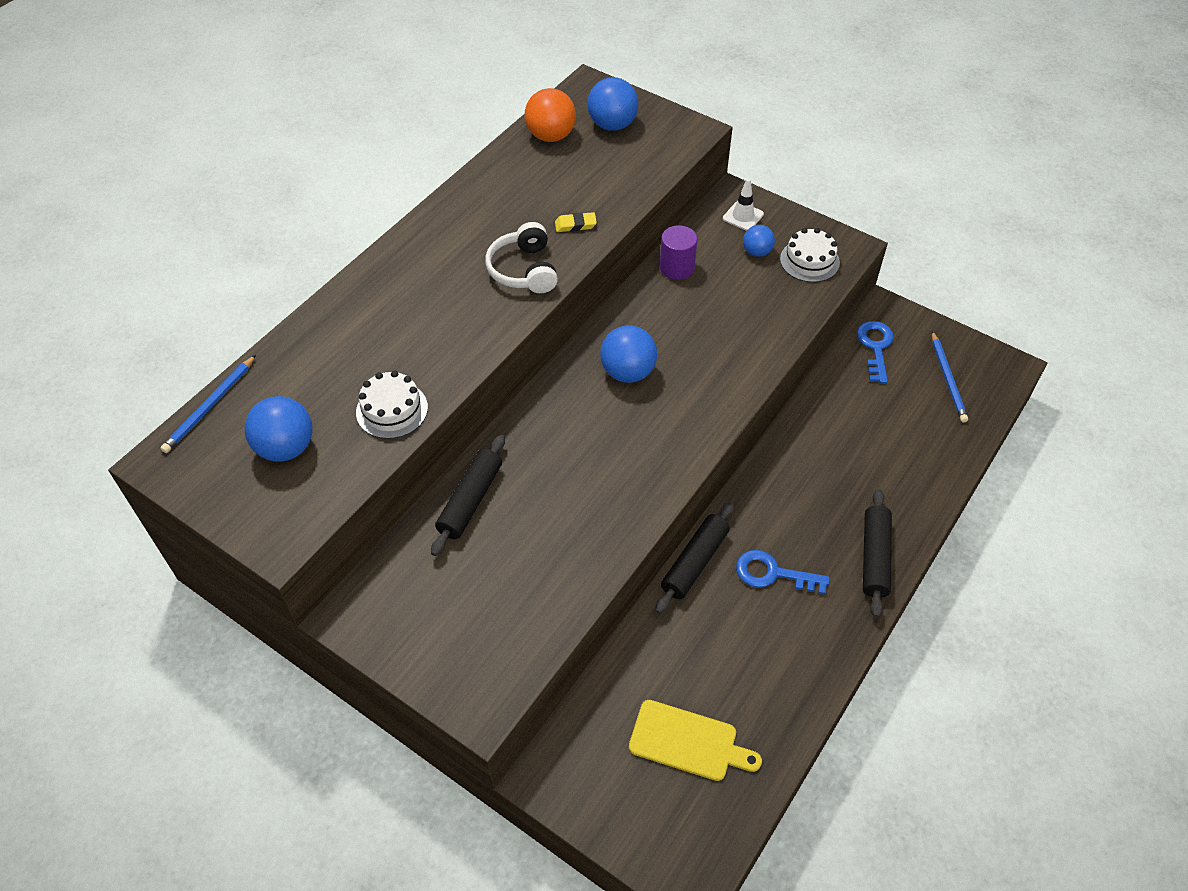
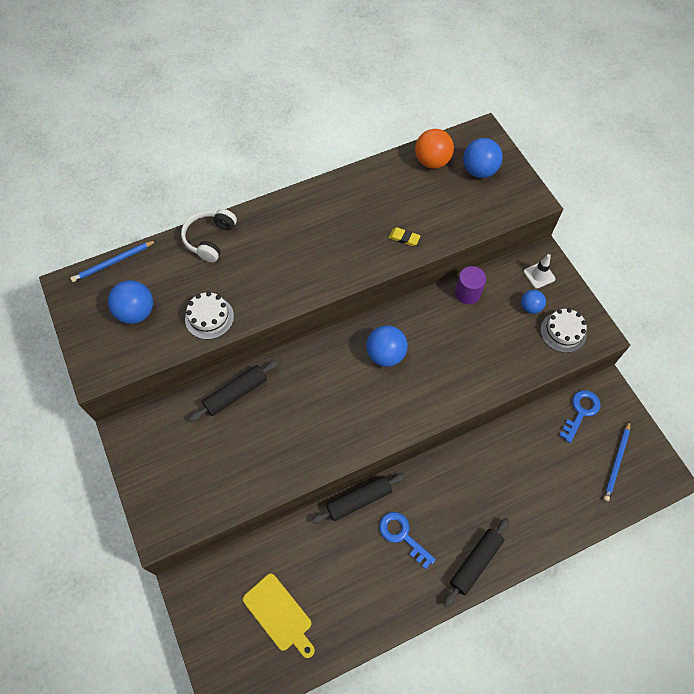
camera: 30 degrees right, 10 degrees up
white headphones [485,222,558,293] -> white headphones moved to [181,209,237,262]

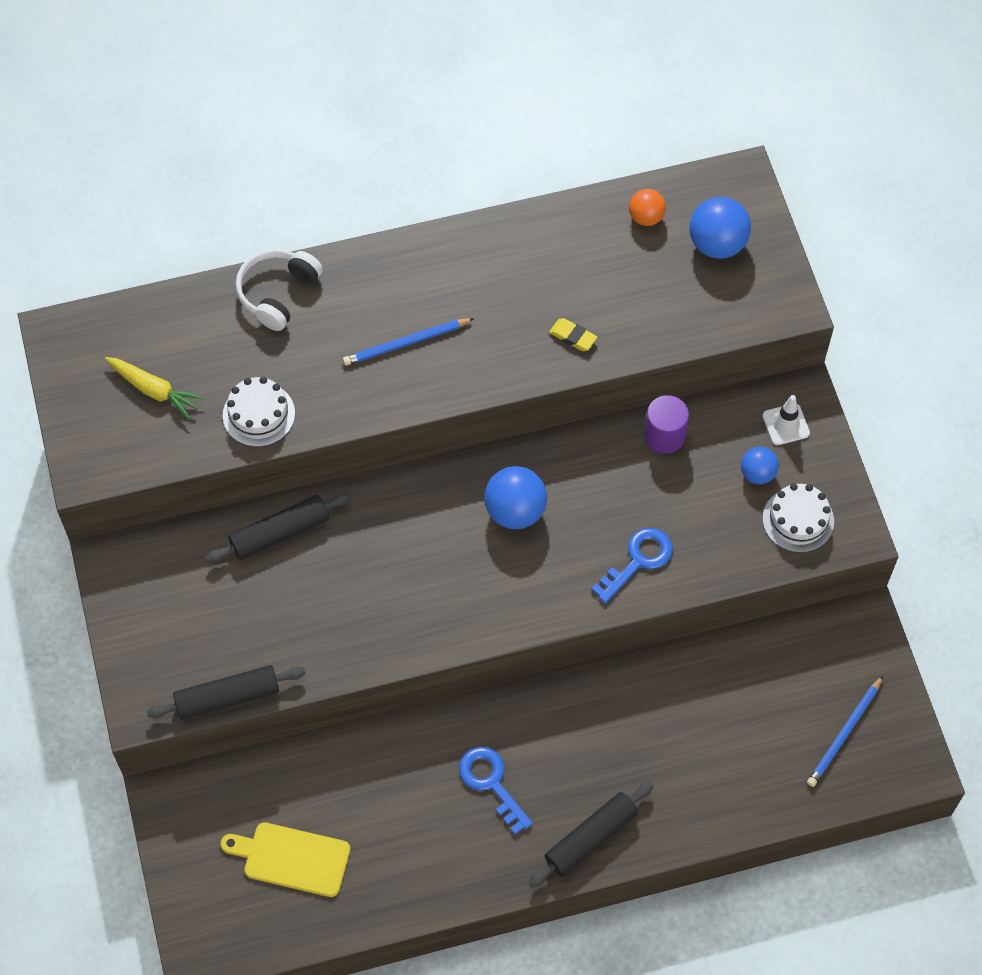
camera: 10 degrees right, 0 degrees up
blue pencil [70,240,157,282] -> blue pencil moved to [343,318,475,366]
blue ball [108,280,153,324] -> yellow carrot [105,357,204,419]
yellow cutting board [243,574,315,658] -> yellow cutting board turned 135 degrees clockwise [221,822,350,897]
black rolling pin [312,474,406,524] -> black rolling pin moved to [147,665,305,720]
orange ball [415,129,454,169] -> orange ball [629,189,666,226], size x0.61
blue key [559,390,601,443] -> blue key moved to [591,528,673,604]

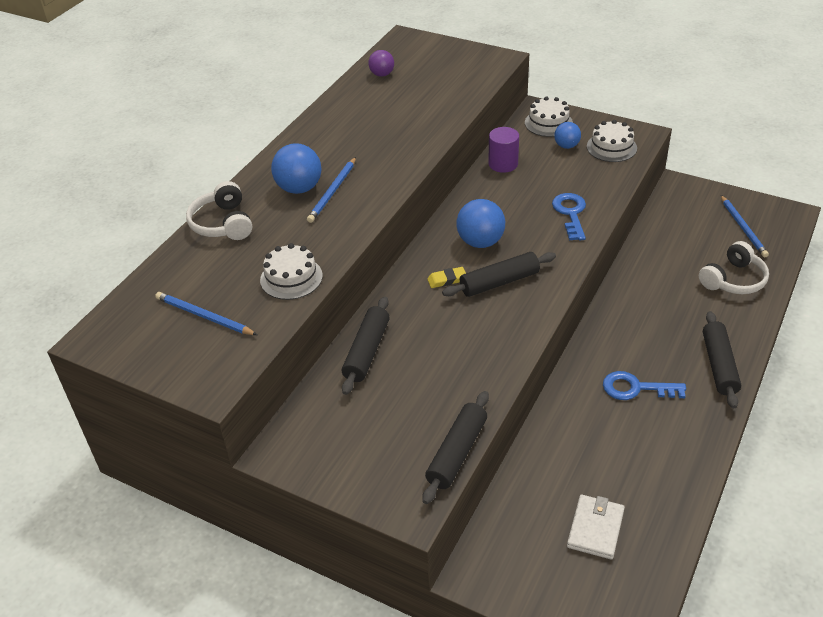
camera: 45 degrees left, 20 degrees down
yellow carrot [105,357,204,419] -> blue pencil [155,292,257,335]
yellow cutting board [221,822,350,897] -> white wallet [567,495,625,560]
yellow eraser [549,318,597,351] -> yellow eraser moved to [427,267,466,288]
orange ball [629,189,666,226] -> purple ball [368,50,394,77]
blue ball [689,197,751,259] -> blue ball moved to [271,143,321,194]
white traffic cone [762,395,810,445] -> white cake [525,96,573,137]
none -> black rolling pin [442,252,556,297]
none -> white headphones [699,241,769,294]

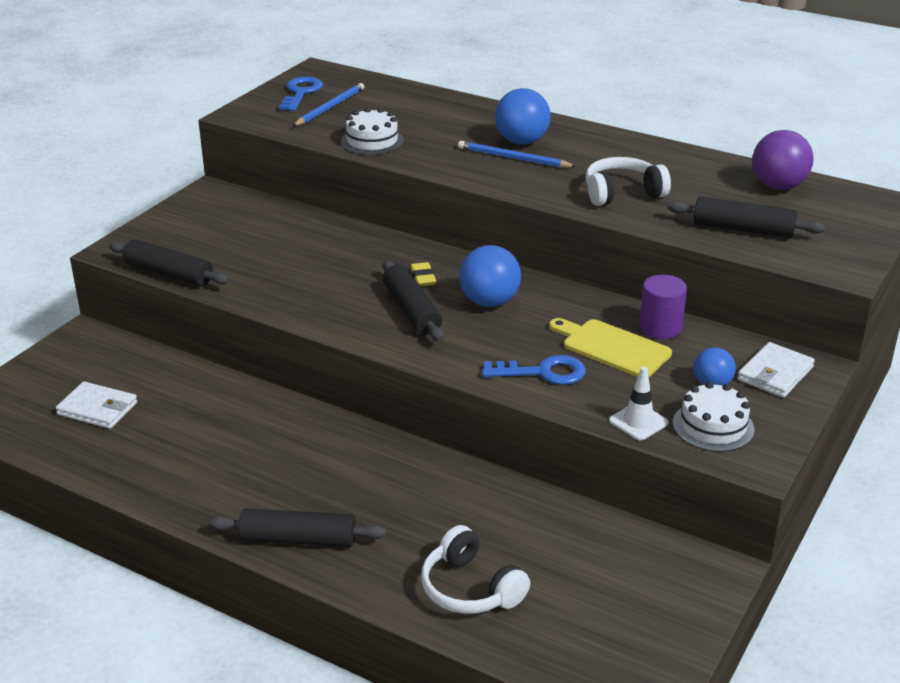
camera: 90 degrees right, 10 degrees down
white headphones [186,181,252,240] -> white headphones moved to [586,157,671,206]
black rolling pin [342,296,390,395] -> black rolling pin moved to [667,196,825,238]
purple ball [368,50,394,77] -> purple ball [752,130,813,190], size x1.64
white cake [525,96,573,137] -> white wallet [738,342,815,398]
blue key [603,371,686,400] -> blue key moved to [279,77,323,111]
blue pencil [721,195,769,257] -> none
none -> yellow cutting board [549,318,672,377]
none -> white traffic cone [609,367,669,440]

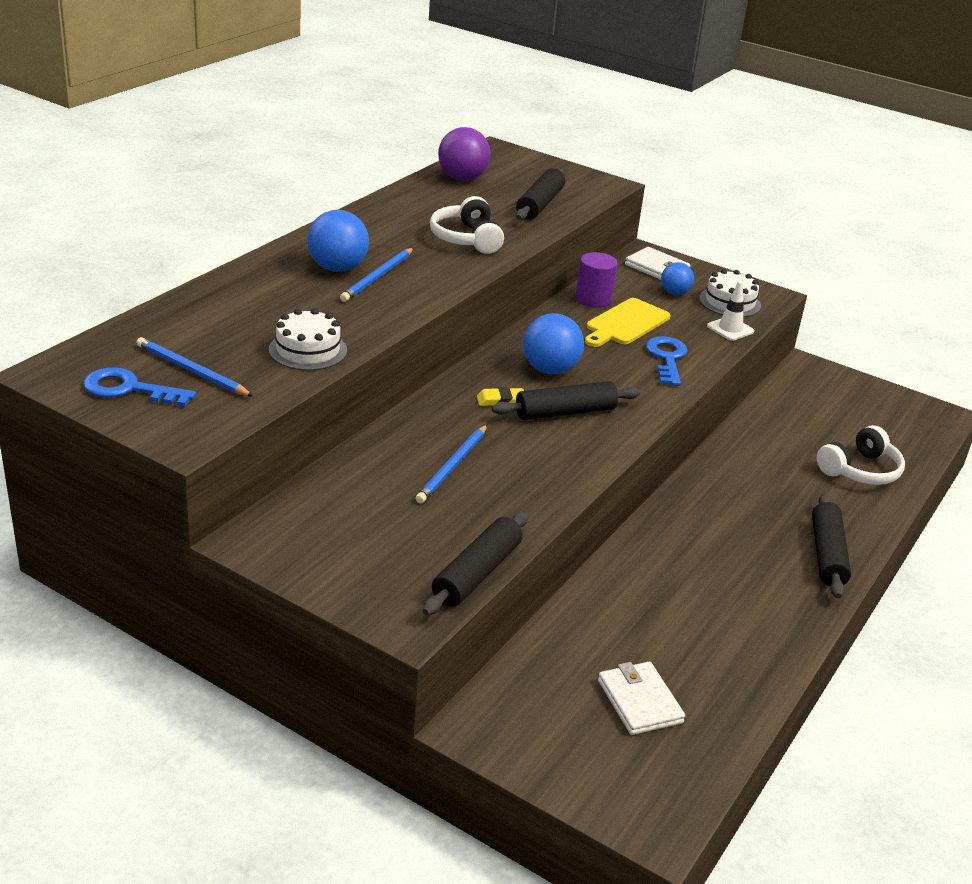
camera: 90 degrees left, 0 degrees up
white wallet [56,381,137,429] -> white wallet turned 45 degrees counterclockwise [598,662,685,735]
none -> blue pencil [415,425,487,503]

